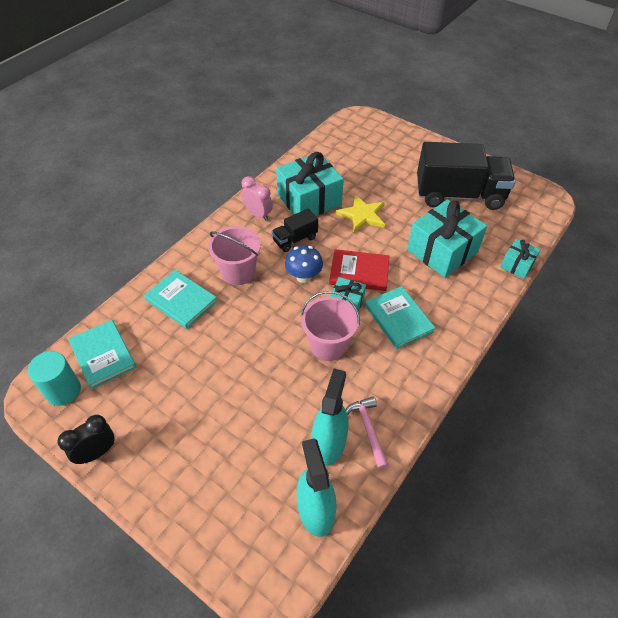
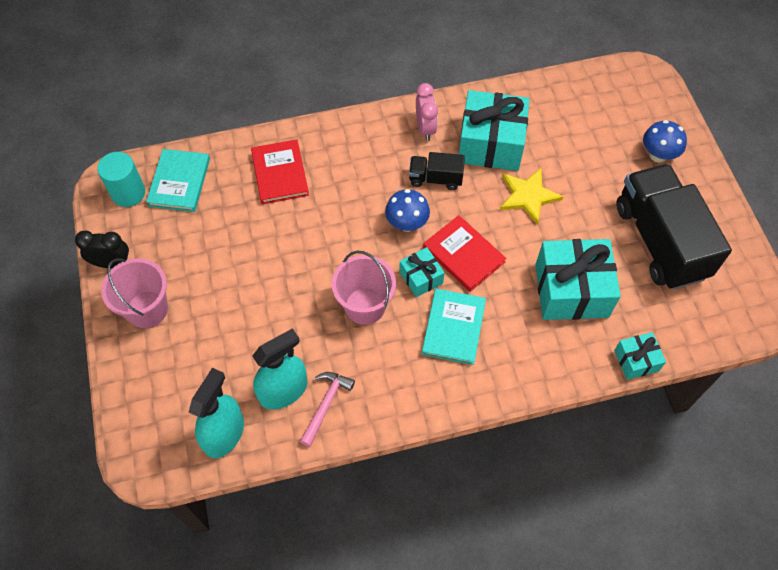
camera: 40 degrees right, 10 degrees up
turquoise book [144,270,217,329] -> red book [251,139,309,204]
pink bucket [208,226,261,285] -> pink bucket moved to [101,258,168,328]
black truck [417,142,516,210] -> black truck turned 150 degrees counterclockwise [616,164,732,290]
none -> blue mushroom [643,120,687,163]

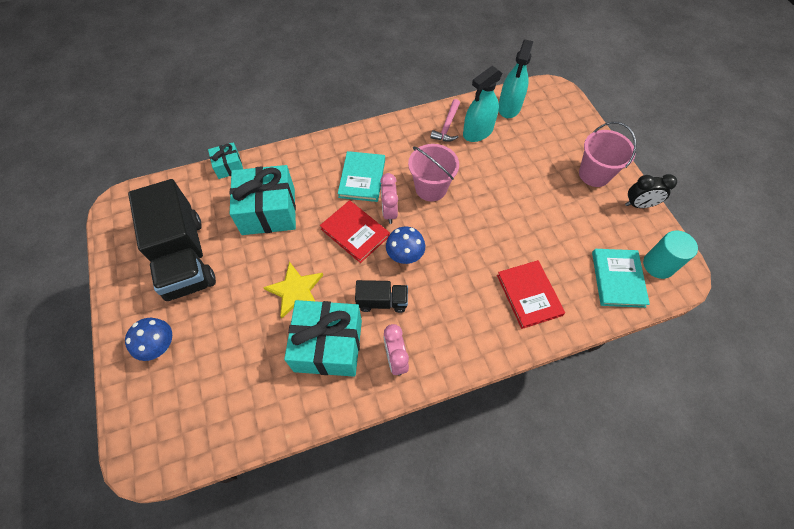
camera: 175 degrees right, 0 degrees up
turquoise gift [399,247,445,297] -> pink clock [380,173,398,224]

